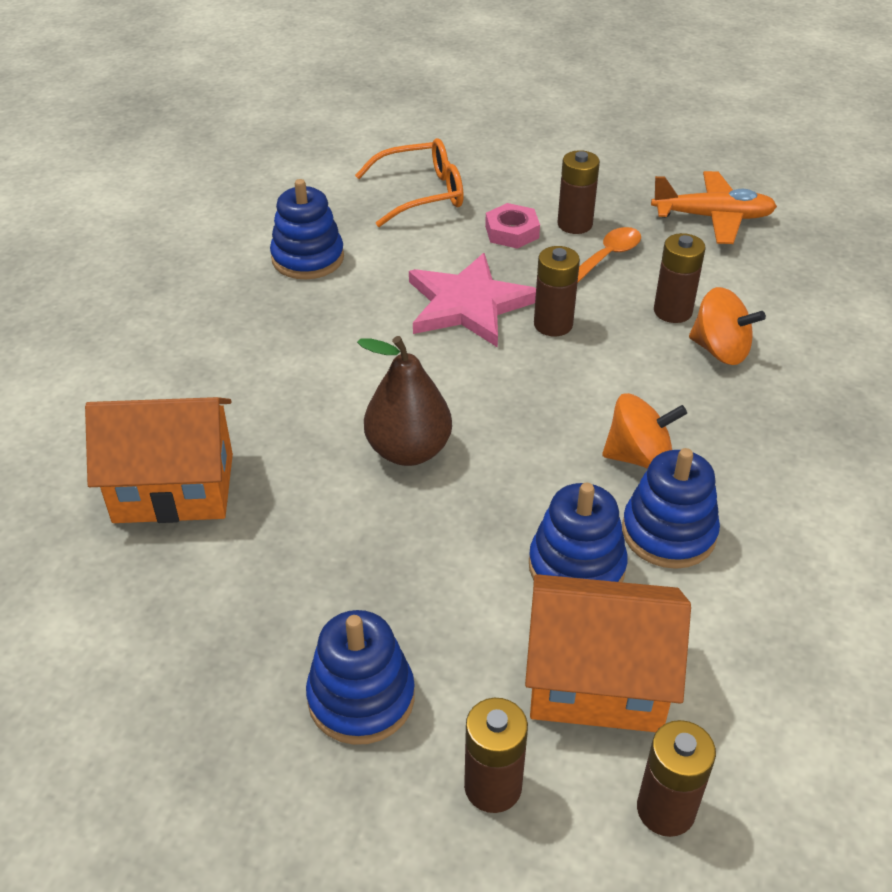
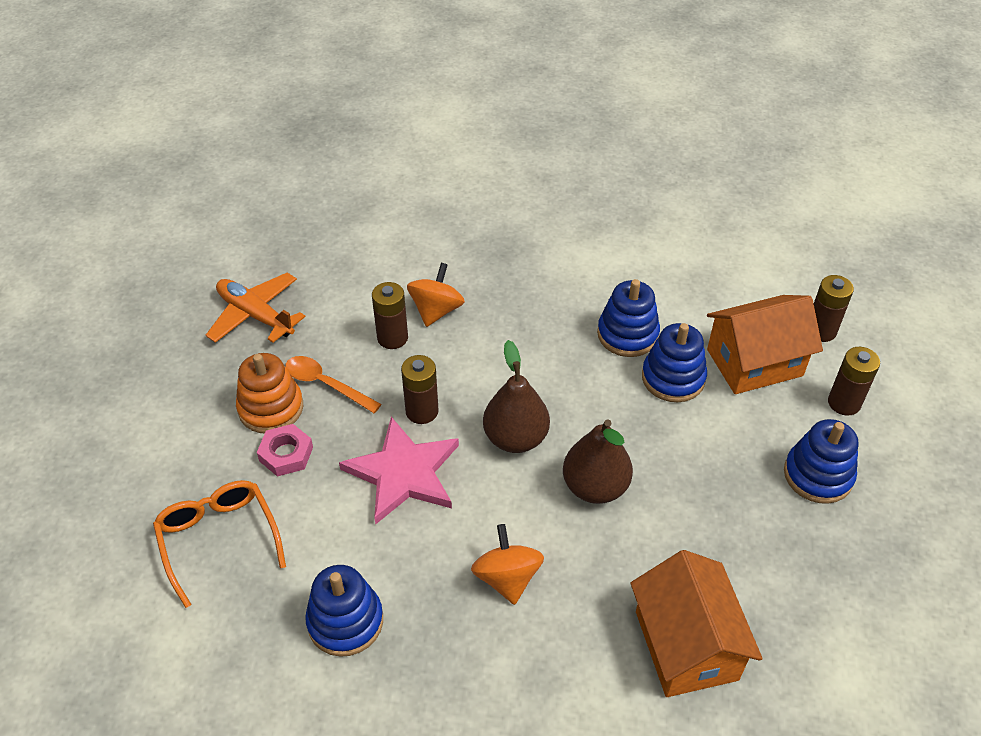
camera: 100 degrees left, 5 degrees up
orange house [525,574,691,732] -> orange house turned 75 degrees clockwise [707,295,823,394]
brown battery [557,150,600,234] -> orange stacking toy [236,353,303,433]
orange spinning top [602,393,687,469] -> orange spinning top moved to [471,524,544,605]
orange plane [651,171,777,244] -> orange plane turned 45 degrees counterclockwise [206,273,305,343]
none -> brown pear [483,340,550,453]

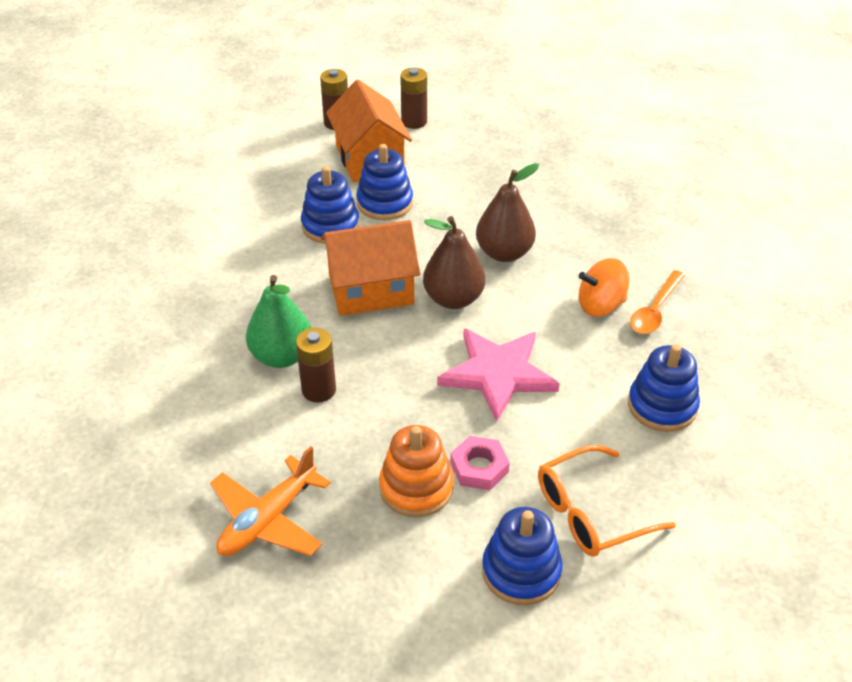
camera: 90 degrees left, 5 degrees down
orange spoon [285,356,381,413] -> orange spoon moved to [630,270,685,334]
brown battery [401,355,439,424] -> none
orange spinning top [407,263,465,327] -> green pear [246,275,311,368]
orange house [630,550,763,697] -> orange house moved to [321,220,420,316]
blue stacking toy [784,419,858,504] -> blue stacking toy moved to [482,507,563,605]

